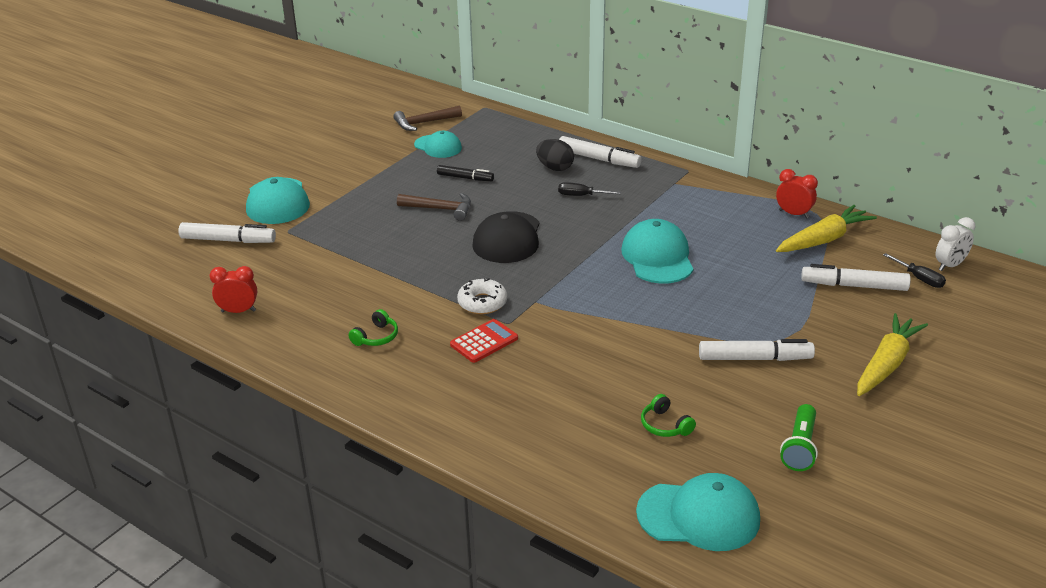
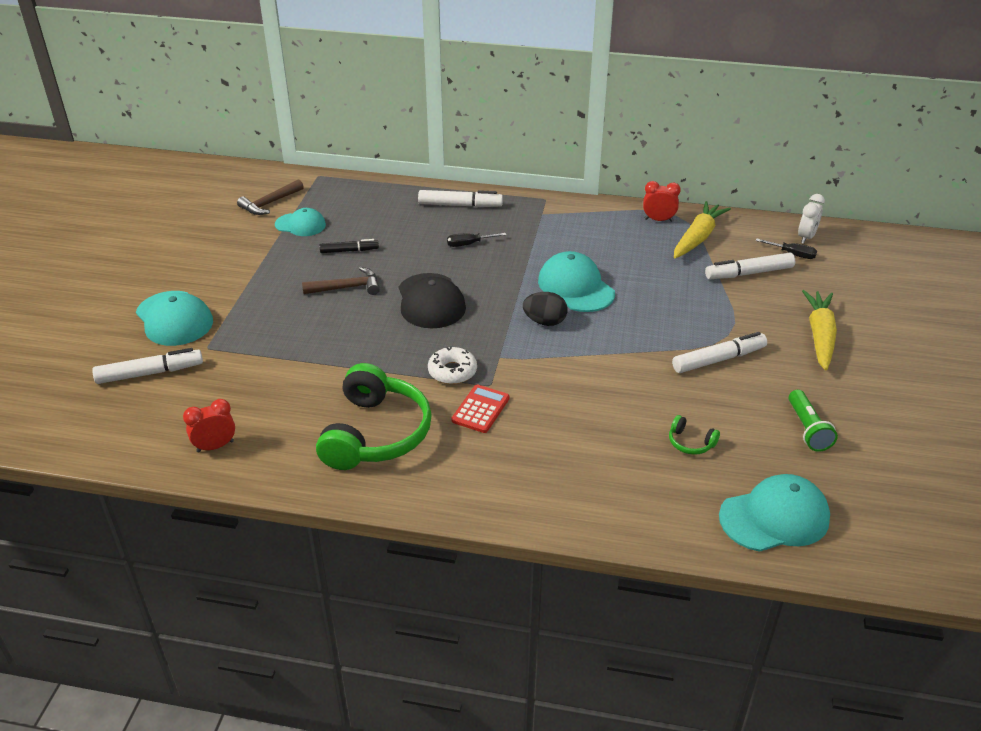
camera: 25 degrees left, 5 degrees up
green headphones [349,309,398,346] -> green headphones [316,363,432,470], size x2.47
black egg [536,139,574,171] -> black egg moved to [523,292,568,326]

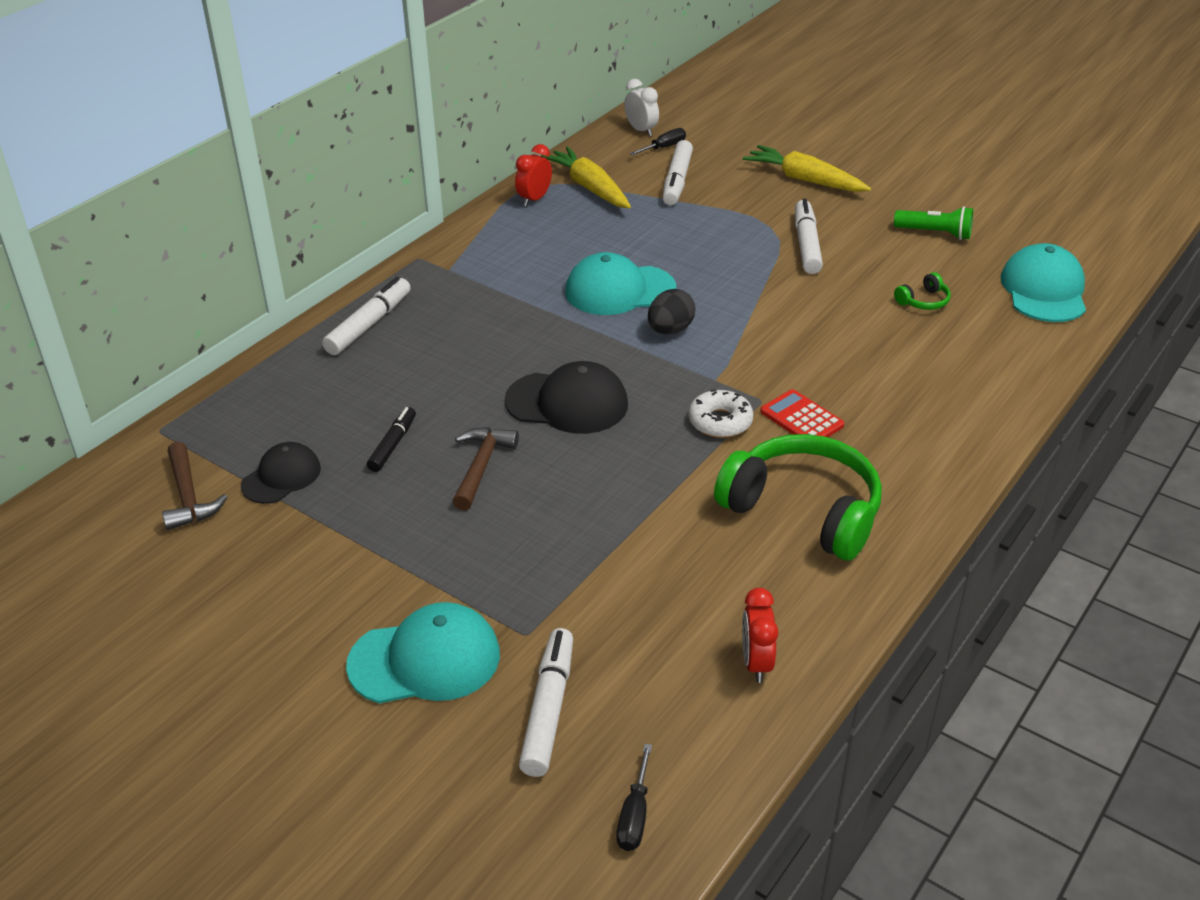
camera: 65 degrees left, 0 degrees up
turquoise cap [275,208,326,236] -> black cap [241,442,321,504]
black screwdriver [447,233,506,247] -> black screwdriver moved to [617,744,652,851]

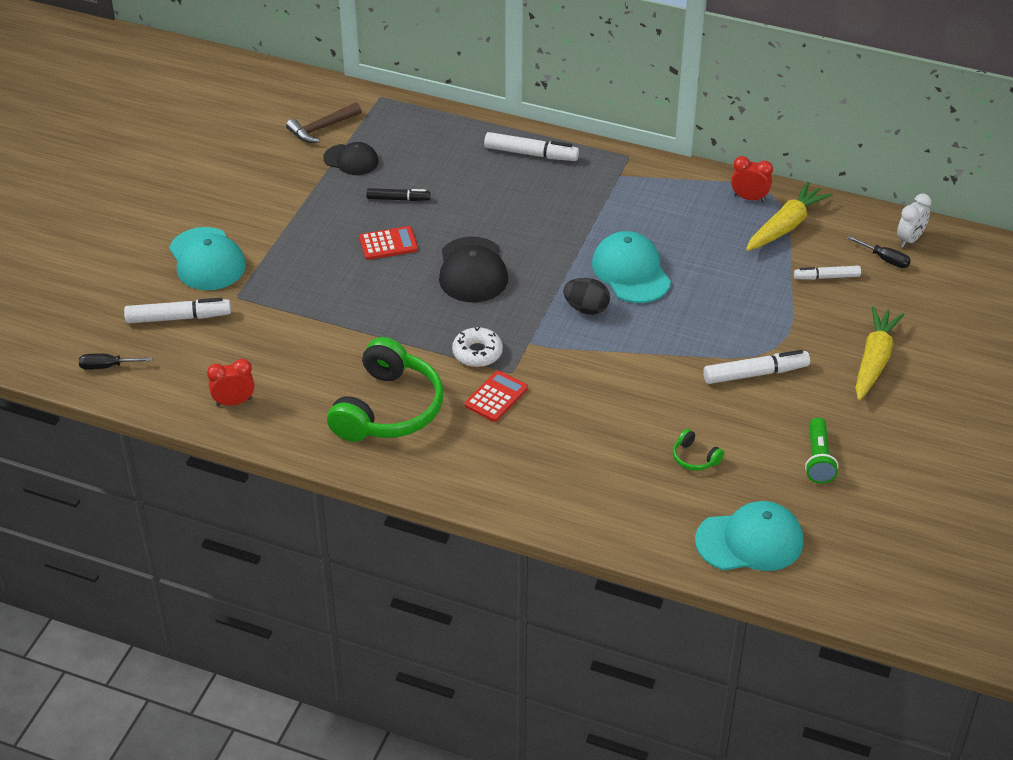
camera: 75 degrees right, 5 degrees up
brown hammer [452,427,519,511] -> red calculator [359,226,418,260]
white marker [663,140,693,205] -> white marker [794,265,861,280], size x0.65

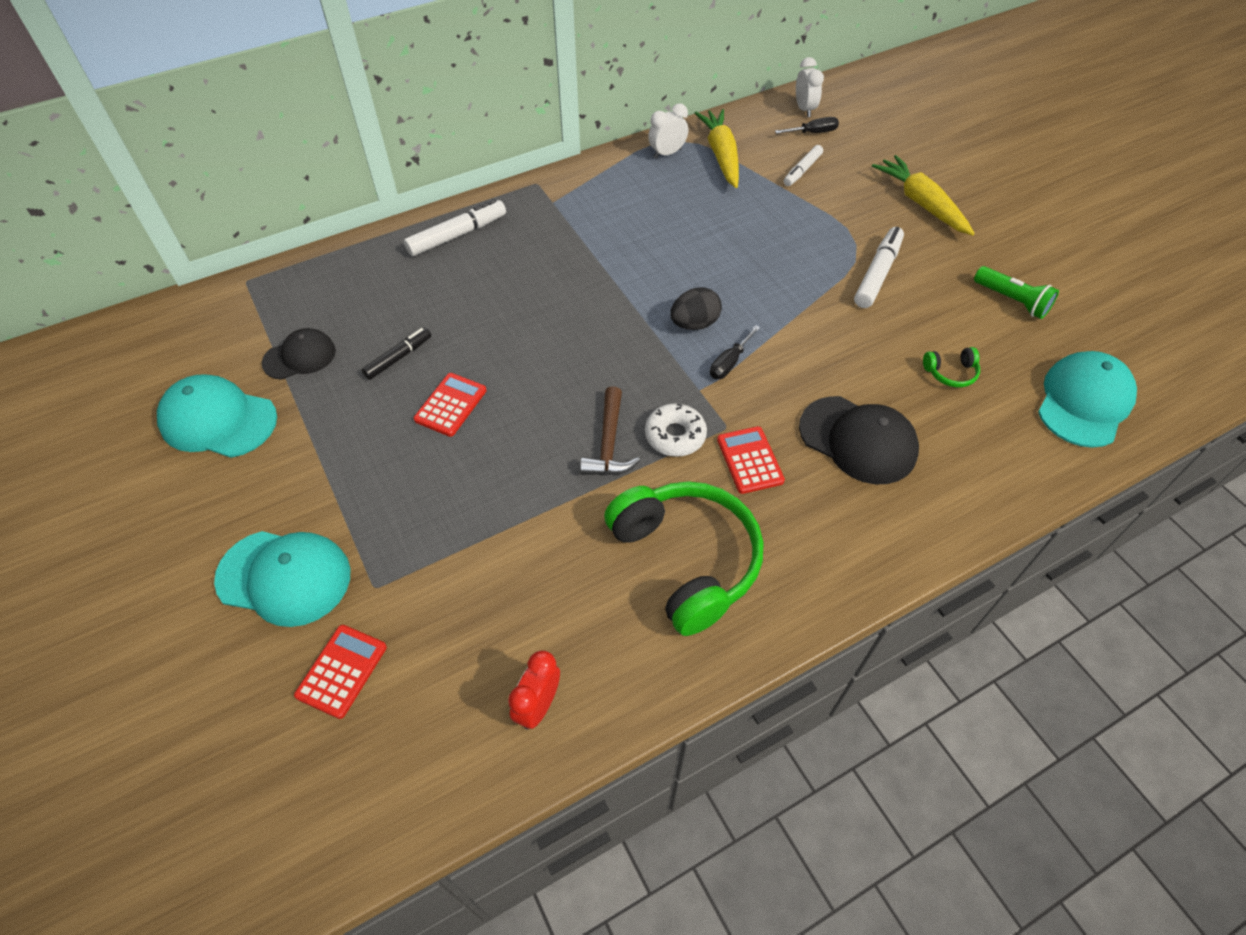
camera: 50 degrees left, 10 degrees up
black screwdriver [79,354,153,370] -> black screwdriver moved to [710,325,760,379]
white marker [124,298,231,324] -> red calculator [294,625,387,719]
brown hammer [286,102,361,143] -> brown hammer moved to [580,386,640,475]
black cap [439,237,508,302] -> black cap moved to [799,396,919,484]
turquoise cap [592,231,671,303] -> turquoise cap moved to [157,374,277,458]
red clock [731,156,773,202] -> white clock [648,103,688,159]

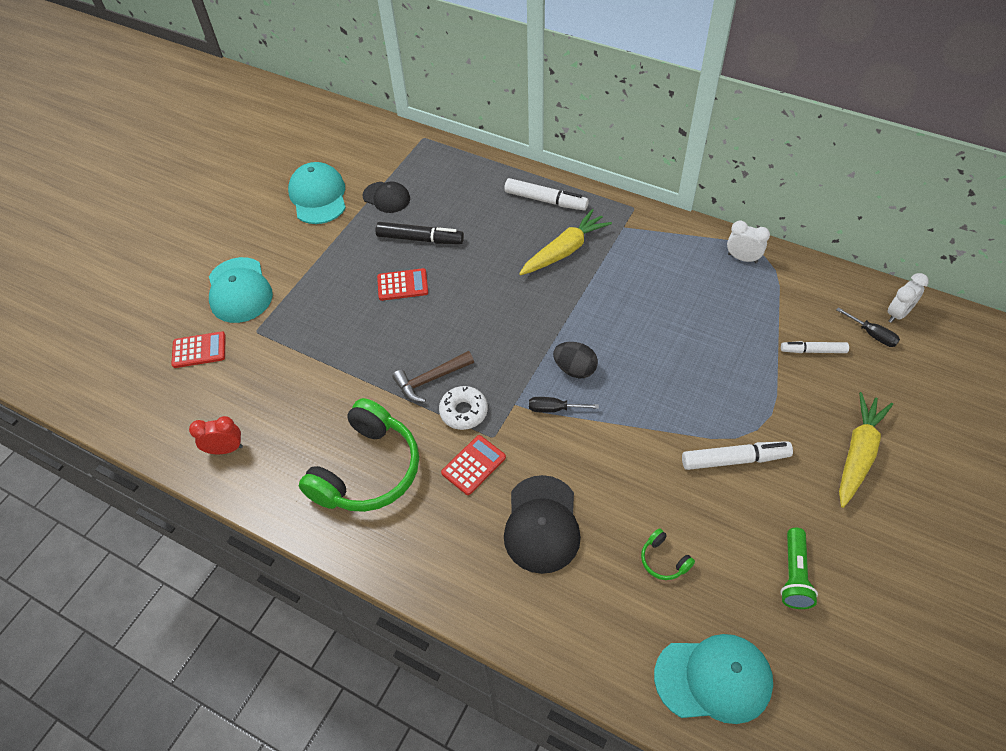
camera: 60 degrees right, 0 degrees up
black marker [362,328,432,380] -> black marker [375,222,464,244], size x1.54
yellow carrot [695,109,739,188] -> yellow carrot moved to [519,209,612,275]

